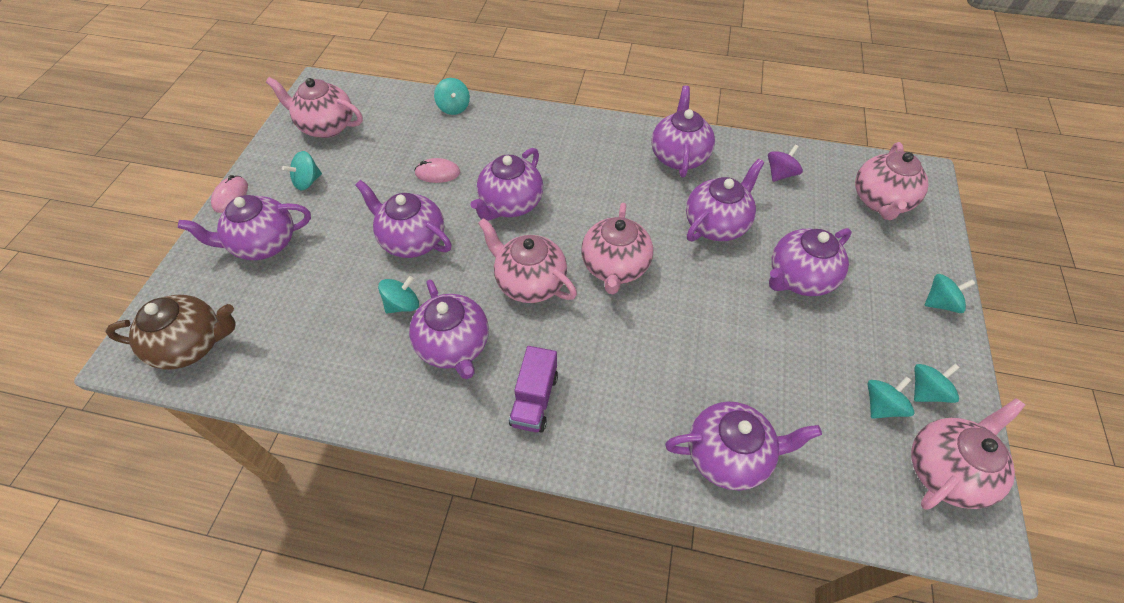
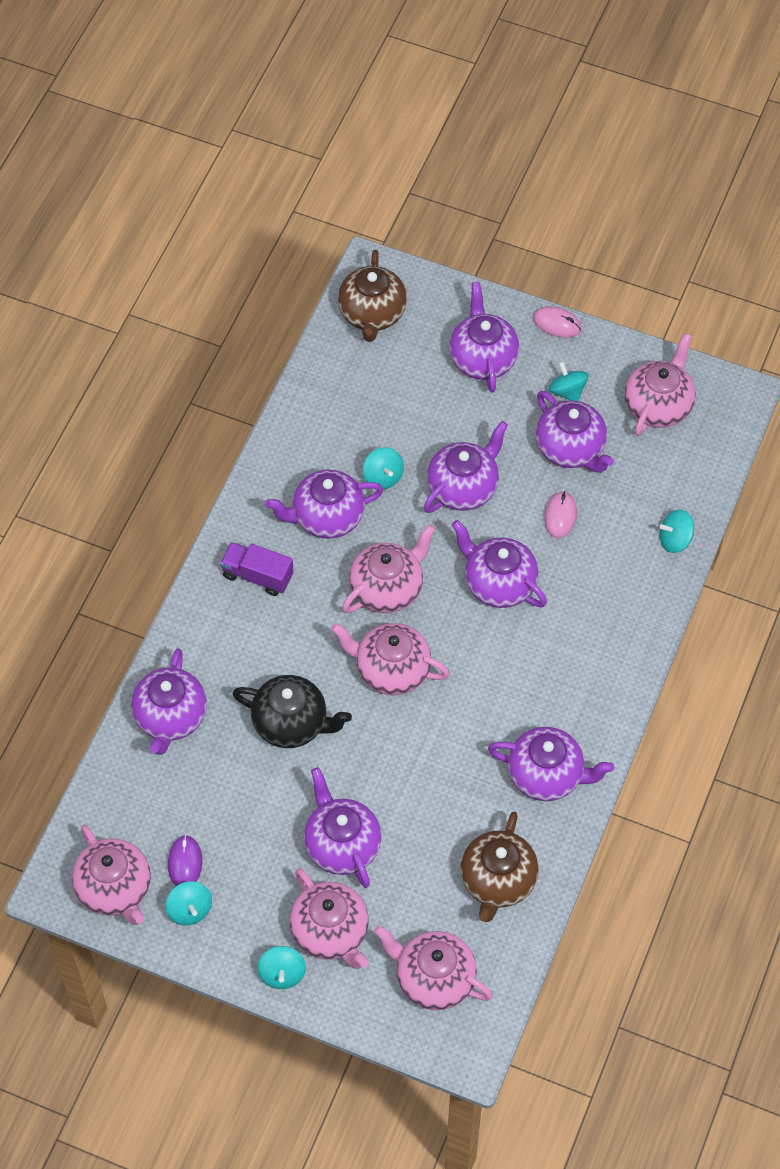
camera: 100 degrees right, 5 degrees up
purple teapot [686,158,765,241] -> purple teapot moved to [536,391,614,473]
purple spinning top [768,144,803,182] -> brown teapot [460,812,539,922]
turquoise spinning top [868,376,914,419] -> purple mouse [168,835,202,886]
none -> black teapot [233,675,352,748]
none -> pink teapot [290,868,369,969]

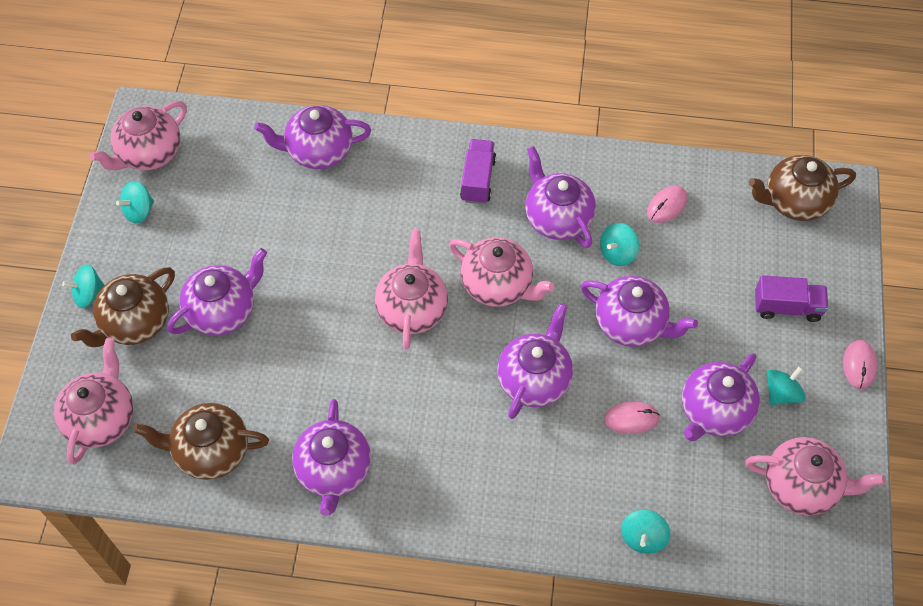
camera: 75 degrees right, 0 degrees up
purple mouse [168,835,202,886] -> none
black teapot [233,675,352,748] -> none
pink teapot [290,868,369,969] -> brown teapot [71,267,175,347]
purple teapot [449,282,519,392] -> purple truck [755,275,828,322]
turquoise spinning top [660,510,694,553] -> turquoise spinning top turned 135 degrees counterclockwise [621,510,670,554]
none -> pink mouse [647,185,687,223]

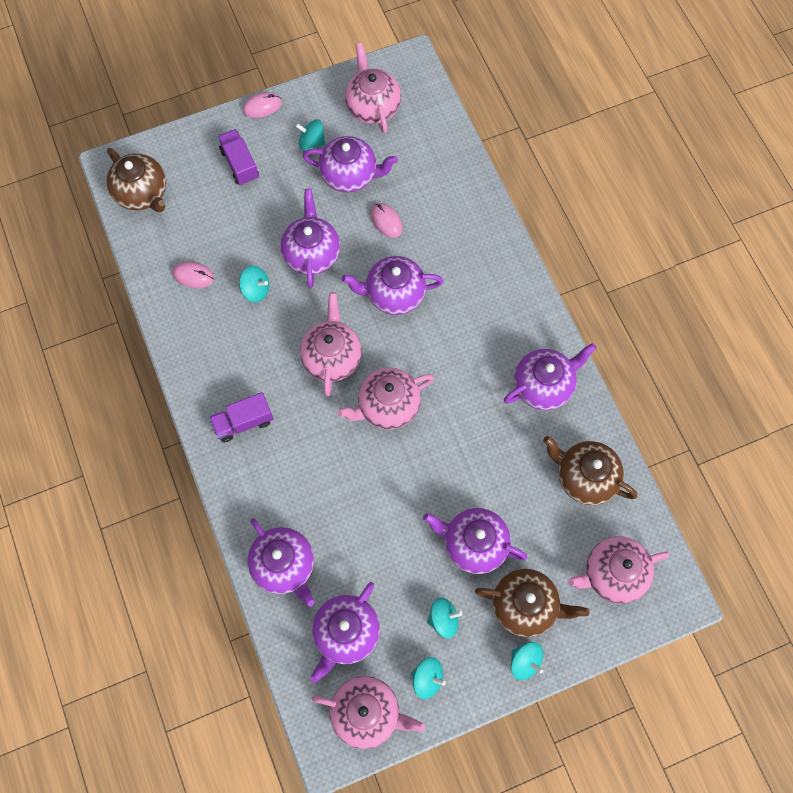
camera: 120 degrees left, 10 degrees up
brown teapot [133,403,269,480] -> brown teapot turned 150 degrees clockwise [543,436,637,505]
purple teapot [525,146,596,248] -> purple teapot moved to [311,582,380,683]
turquoise spinning top [621,510,670,554] -> turquoise spinning top moved to [427,597,462,639]

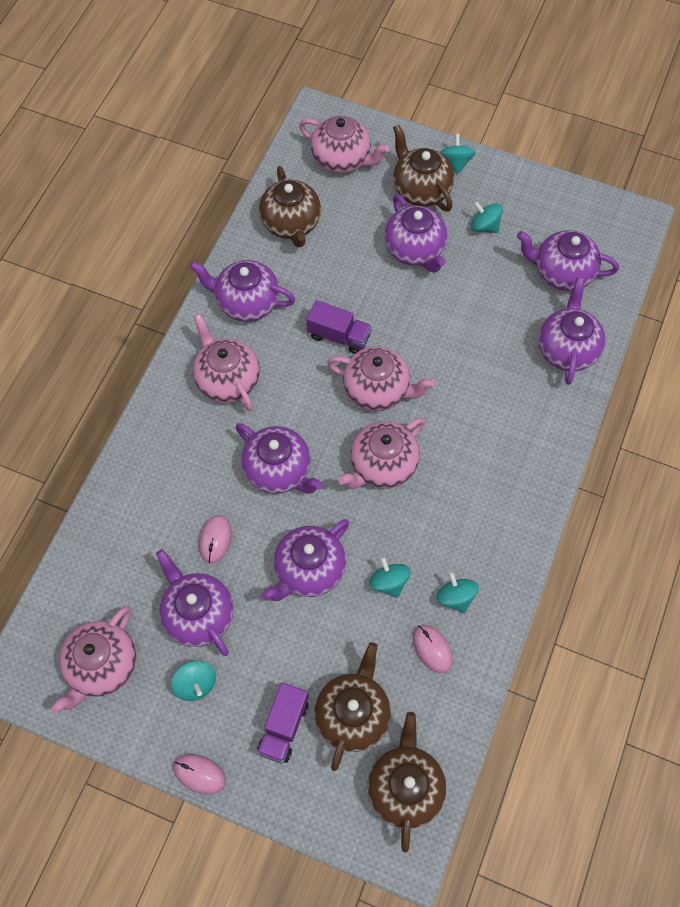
camera: 135 degrees left, 5 degrees down
purple truck [209,392,273,442] -> purple truck moved to [306,300,372,354]
purple teapot [311,582,380,683] -> purple teapot turned 150 degrees counterclockwise [517,230,619,291]
pink teapot [312,676,425,749] -> pink teapot moved to [193,313,260,411]
turquoise spinning top [411,657,446,699] -> turquoise spinning top moved to [436,572,479,613]
none -> brown teapot [314,642,391,771]

